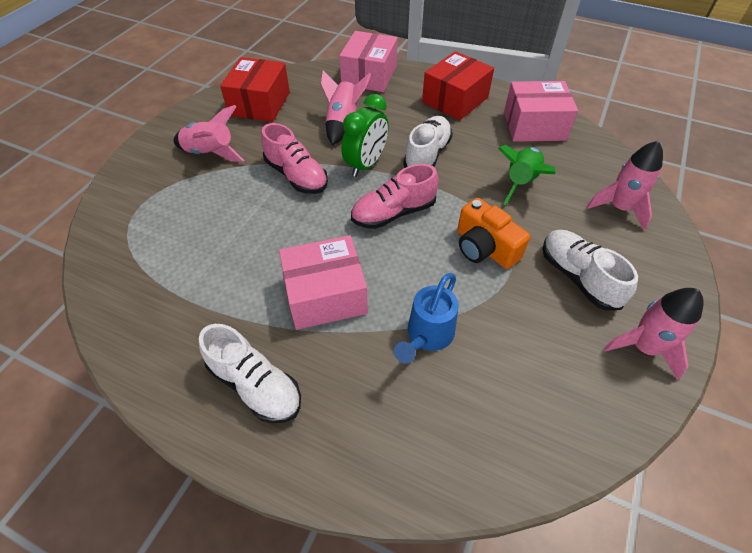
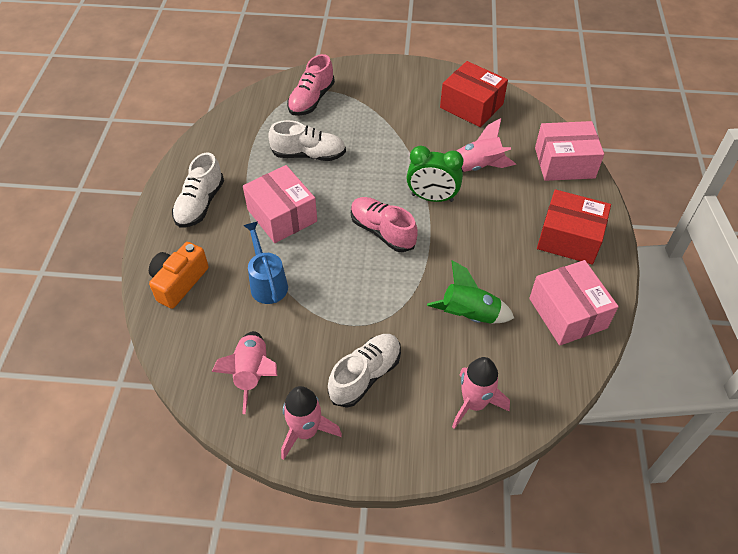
camera: 70 degrees right, 0 degrees up
pink rocket [174,105,245,162] -> pink rocket moved to [211,331,277,414]
red box [220,57,290,122] -> red box turned 45 degrees clockwise [440,61,508,127]
pink shoe [261,123,328,194] -> pink shoe moved to [287,54,335,116]
blue watering can [394,273,459,364] -> blue watering can turned 60 degrees clockwise [243,221,288,304]
white shoe [403,116,453,168] -> white shoe moved to [268,120,346,161]
orange camera [457,198,530,269] -> orange camera moved to [149,242,209,309]

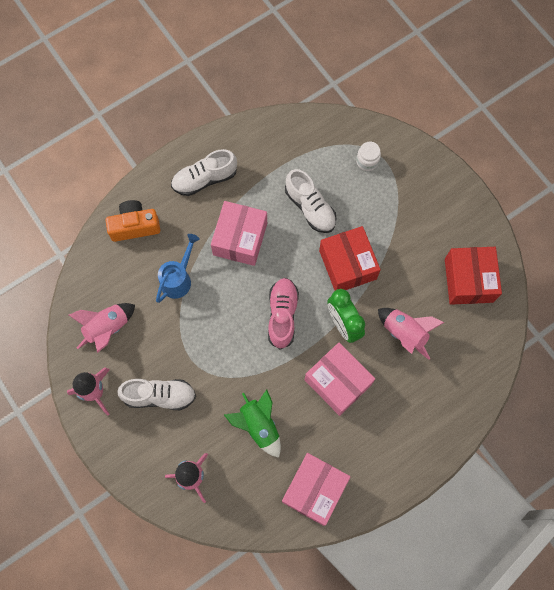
camera: 50 degrees right, 20 degrees up
pink shoe [287,54,335,116] -> white jar [356,142,381,171]
pink box [535,121,604,181] -> pink box moved to [305,343,375,416]
red box [537,189,611,265] -> red box moved to [319,226,381,290]

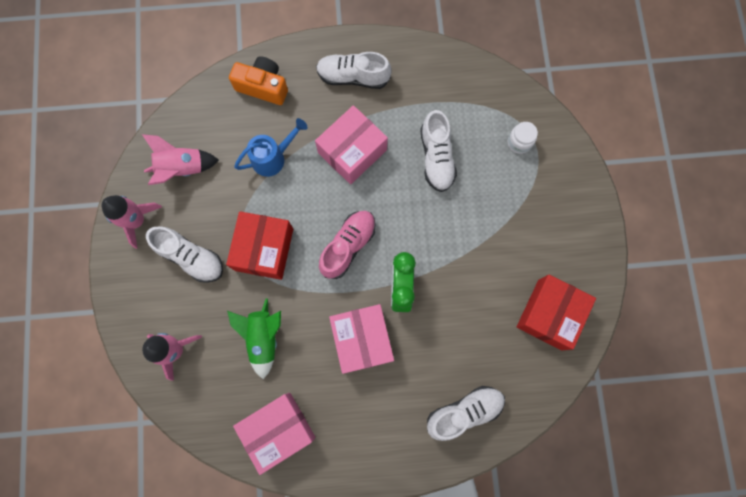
camera: 30 degrees right, 5 degrees up
red box [319,226,381,290] -> red box moved to [226,211,293,280]
pink rocket [378,308,444,360] -> none
none -> white shoe [427,386,505,441]

